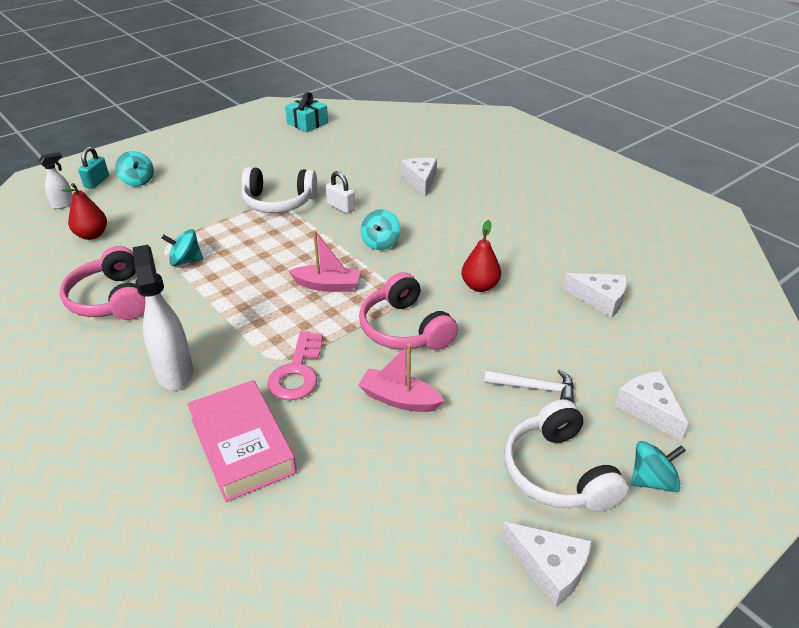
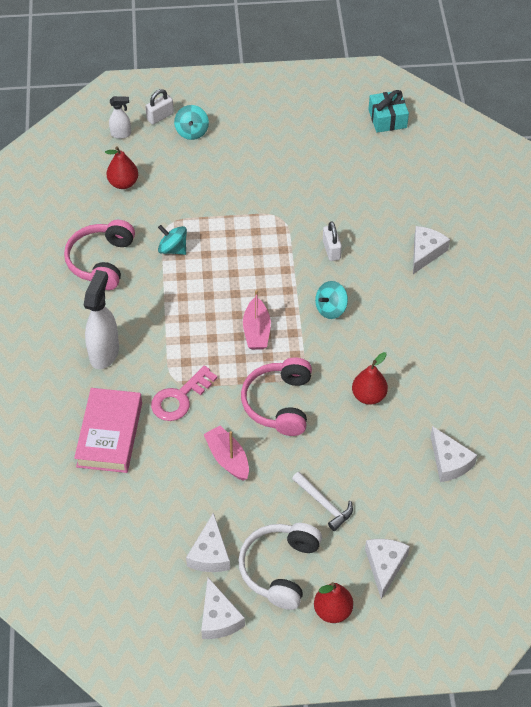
camera: 35 degrees right, 15 degrees up
turquoise padlock [78,147,109,189] -> white padlock [145,89,174,124]
white headphones [241,167,317,213] -> none
pink boat [289,230,361,292] -> pink boat turned 45 degrees clockwise [243,290,271,350]
turquoise spinning top [631,441,686,492] -> red pear [314,582,353,623]
none -> white cheese [186,512,230,572]

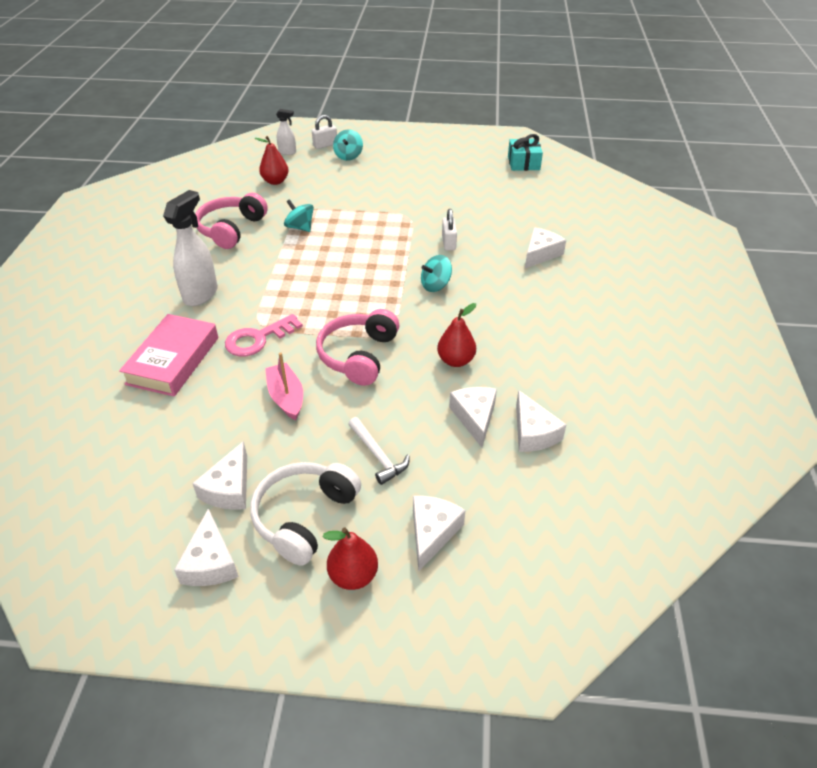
camera: 10 degrees right, 10 degrees down
pink boat [243,290,271,350] -> none
none -> white cheese [449,387,497,447]

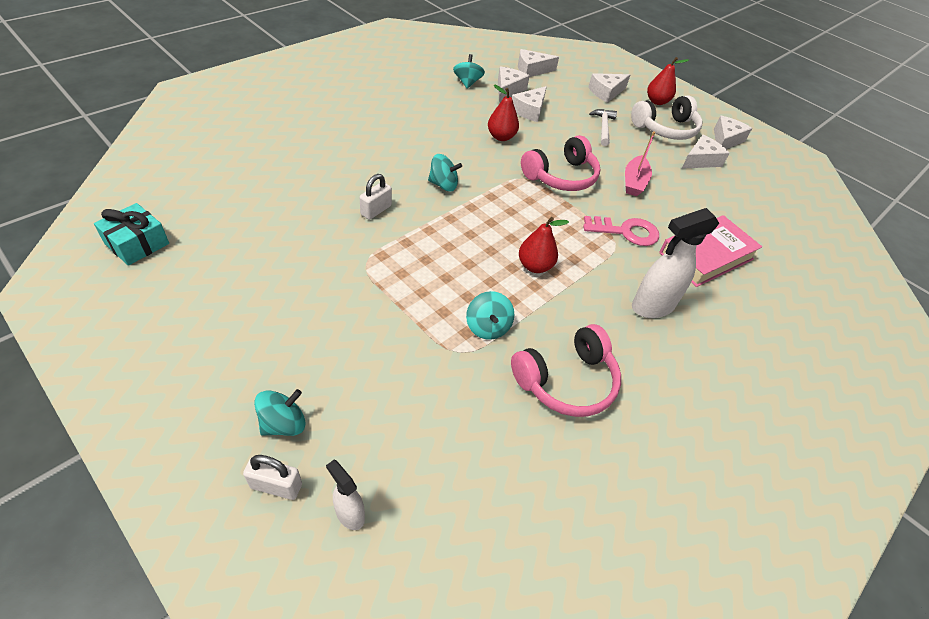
camera: 145 degrees left, 5 degrees up
red pear [255,136,289,185] -> red pear moved to [519,217,569,273]
white cheese [525,227,566,268] -> white cheese moved to [518,49,559,77]
none -> turquoise spinning top [453,54,485,89]

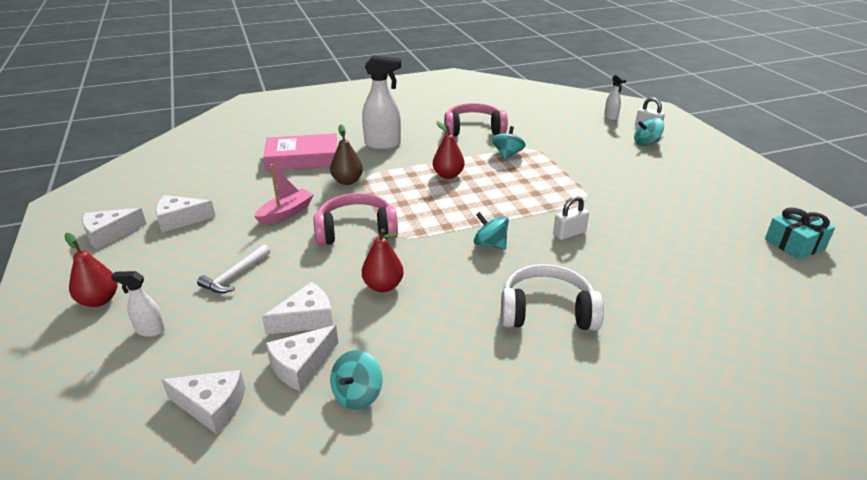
camera: 150 degrees left, 15 degrees down
pink key [583,216,659,246] -> brown pear [330,124,363,185]
white cheese [589,73,630,103] -> white spray bottle [111,271,165,337]
white headphones [631,95,703,140] -> white headphones moved to [501,264,604,331]

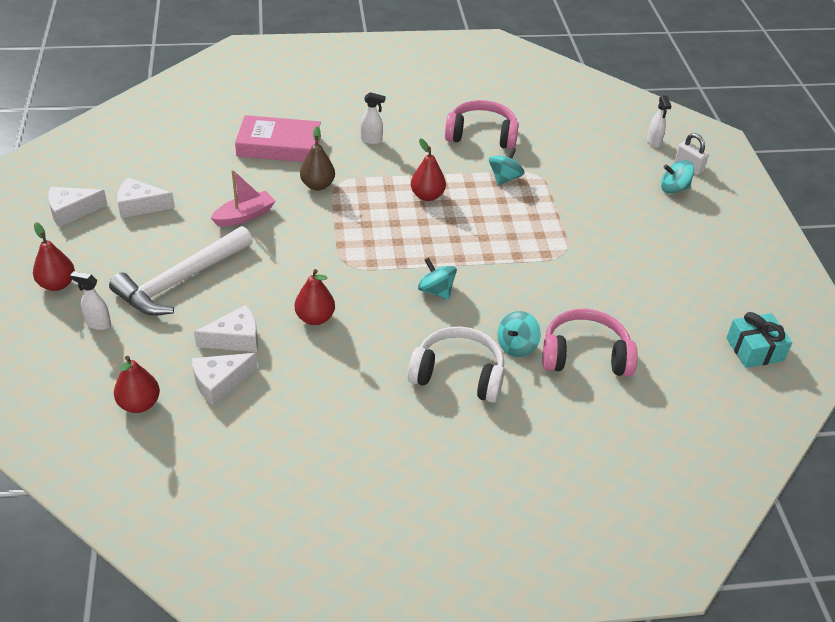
camera: 10 degrees right, 10 degrees up
white cheese [162,370,245,434] -> red pear [114,356,160,413]
white hammer [197,245,270,293] -> white hammer [109,226,253,316], size x1.95
pink headphones [313,193,398,246] -> pink headphones moved to [542,309,637,377]
turquoise spinning top [330,350,382,409] -> turquoise spinning top moved to [498,311,541,357]
white spray bottle [362,55,401,149] -> white spray bottle [360,92,386,144], size x0.53
white padlock [553,196,589,240] -> none

